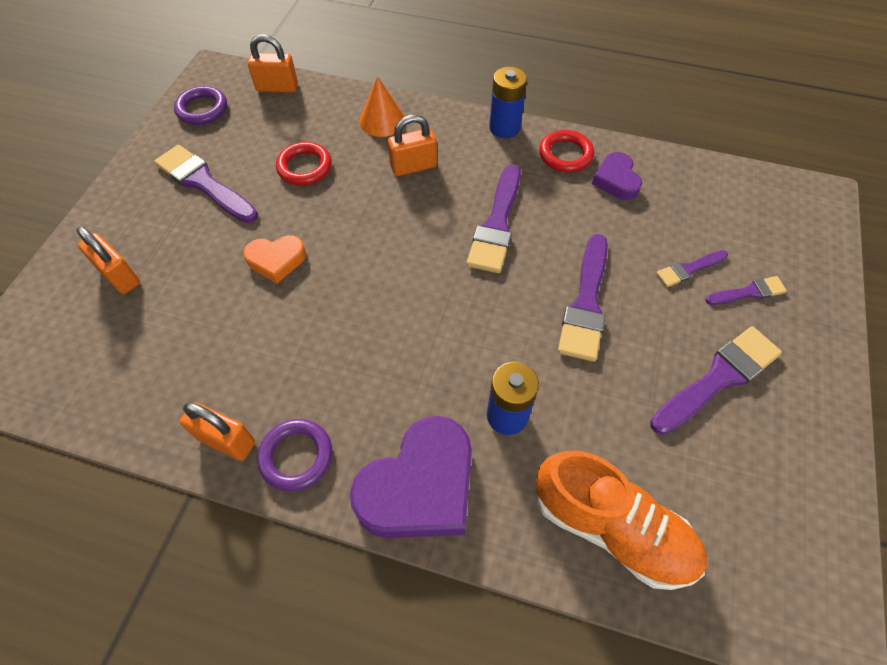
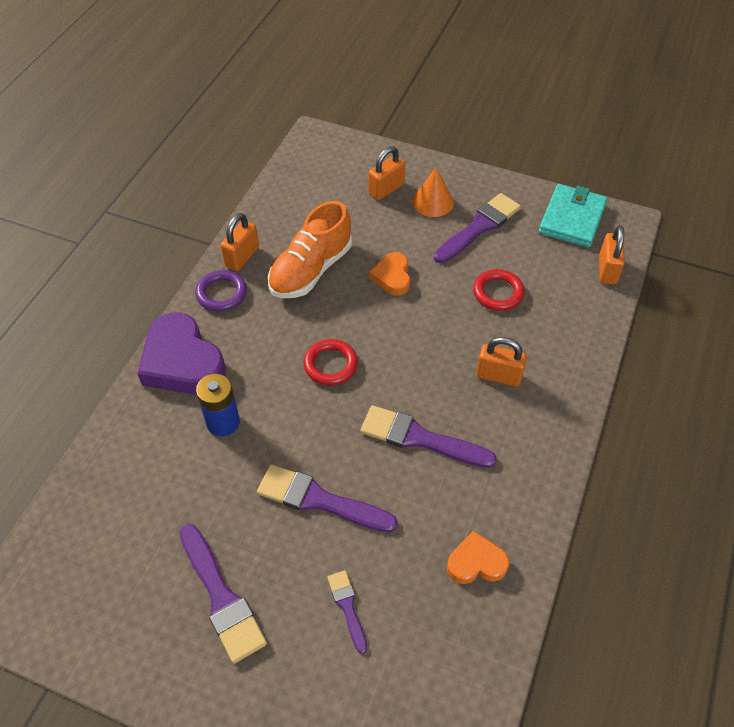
camera: 95 degrees right, 5 degrees down
purple ring [174,86,227,125] -> turquoise wallet [539,184,607,248]
orange cone [359,76,405,137] -> orange cone moved to [412,168,454,217]
orange padlock [388,115,437,176] -> orange padlock turned 60 degrees counterclockwise [476,337,527,387]
blue battery [489,67,527,138] -> none
orange shoe [535,451,707,590] -> orange shoe moved to [268,201,352,298]
red ring [539,130,594,172] -> red ring moved to [304,339,358,386]
purple heart [592,152,642,200] -> orange heart [447,531,509,584]
purple brush [705,276,787,305] -> none

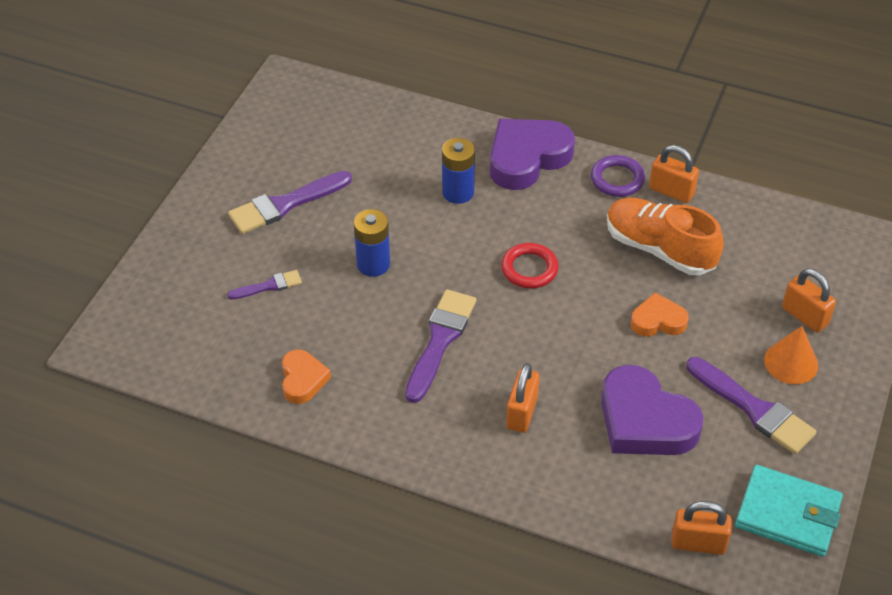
camera: 90 degrees right, 5 degrees down
purple brush [257,464,398,532] -> blue battery [354,209,390,277]
red ring [473,269,524,311] -> purple heart [601,365,703,455]

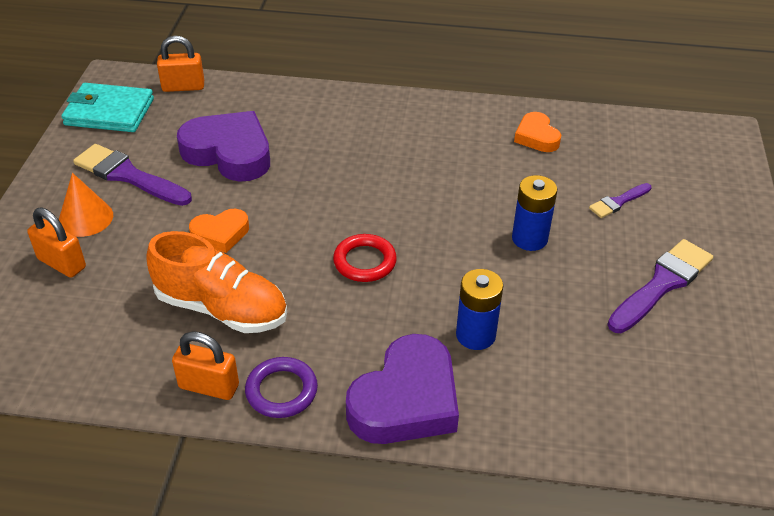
camera: 165 degrees right, 5 degrees down
purple brush [405,289,476,403] -> none
orange padlock [506,363,540,433] -> none

